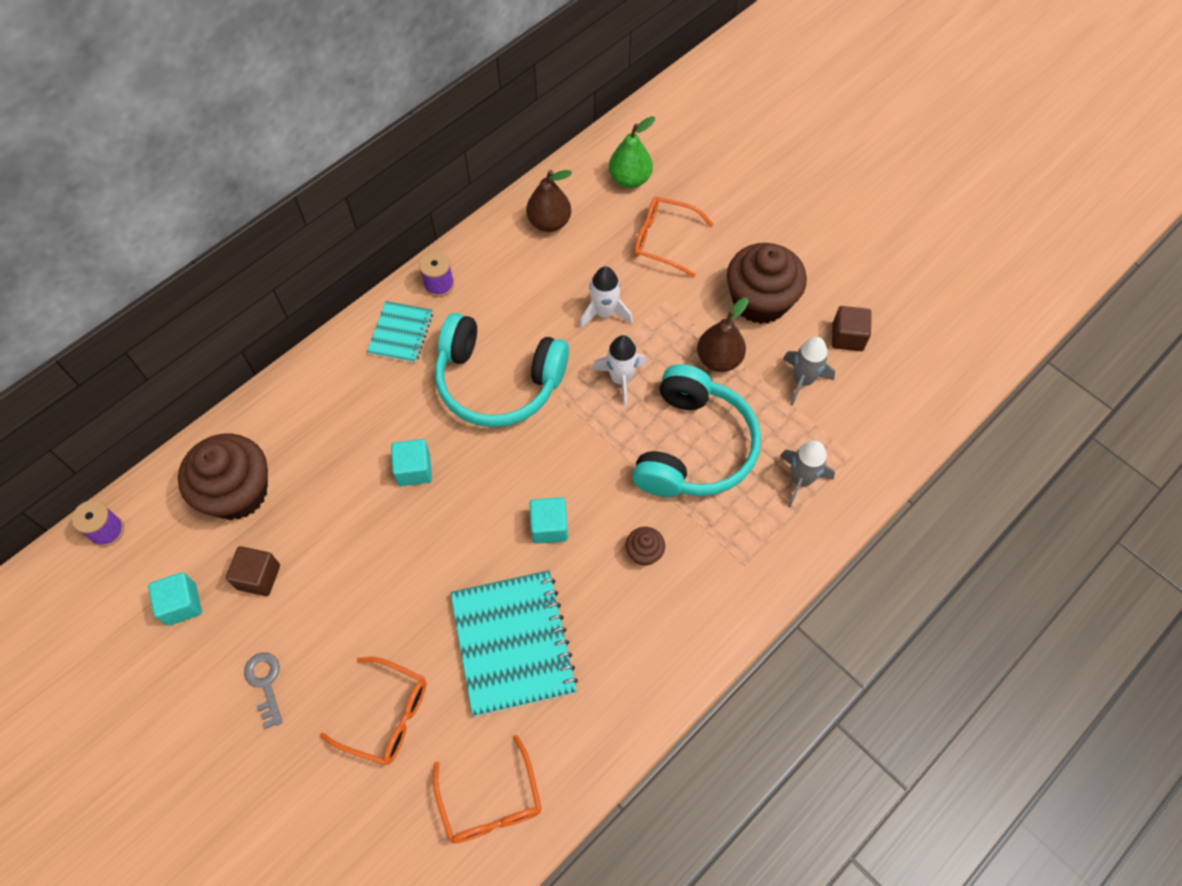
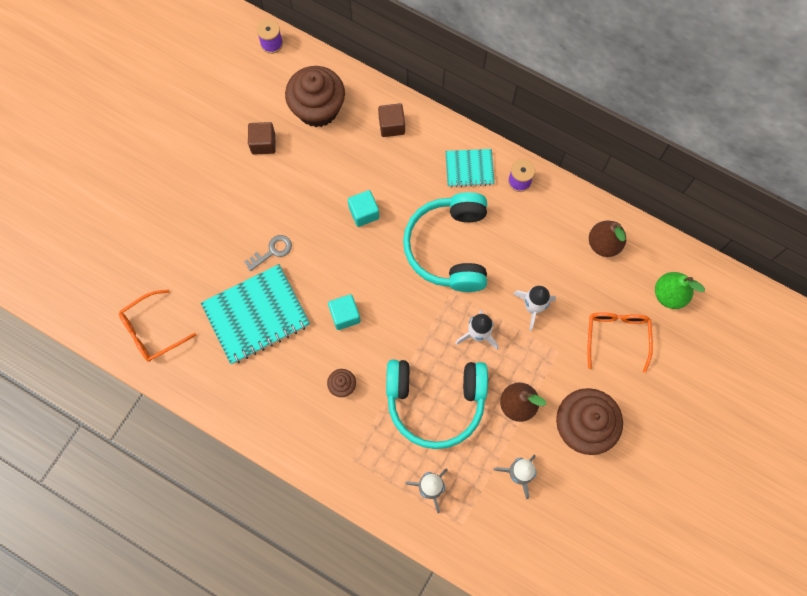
camera: 75 degrees right, 10 degrees up
turquoise cube [148,572,202,626] -> none
grey key [244,652,283,729] -> grey key moved to [244,235,292,271]
orange glasses [320,657,427,765] -> none
brown cube [832,306,871,351] -> brown cube moved to [378,103,405,137]

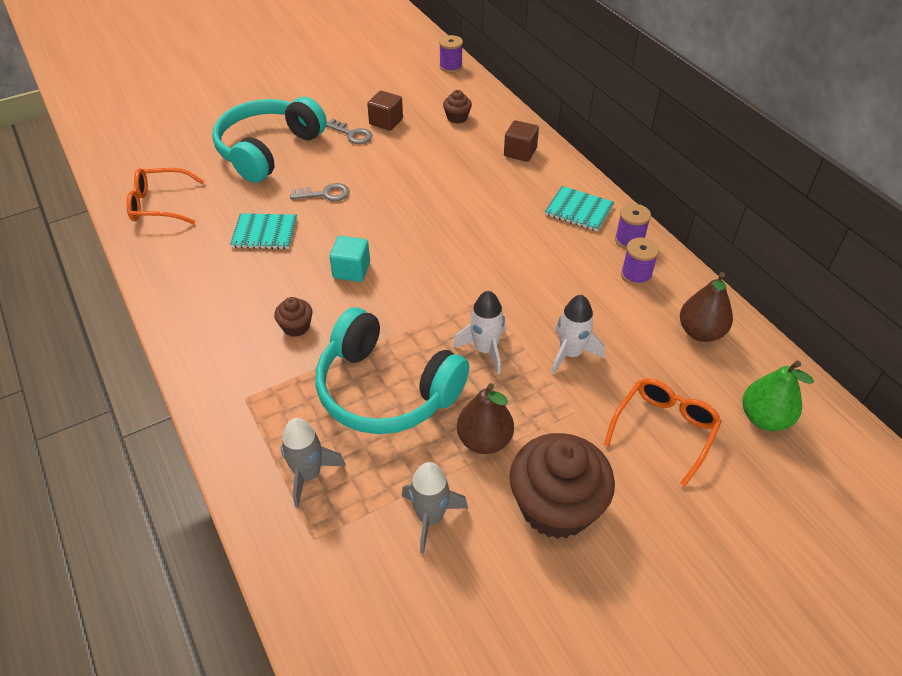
camera: 30 degrees right, 25 degrees down
turquoise notebook [201,264,310,364] -> turquoise notebook [230,213,297,249], size x0.56
brown cupcake [285,66,345,127] -> brown cupcake [443,90,472,123], size x0.45
turquoise cube [348,190,379,227] -> none
turquoise headphones [403,192,487,292] -> turquoise headphones moved to [212,97,327,183]
none -> grey key [326,119,372,144]
none -> purple spool [621,238,659,286]

